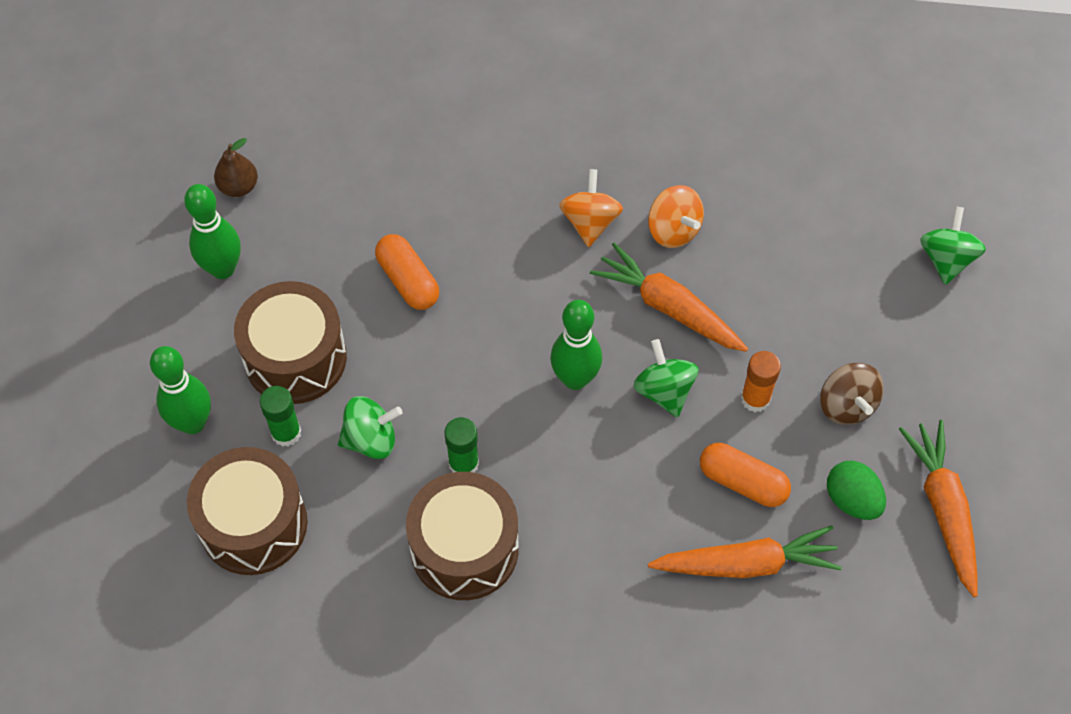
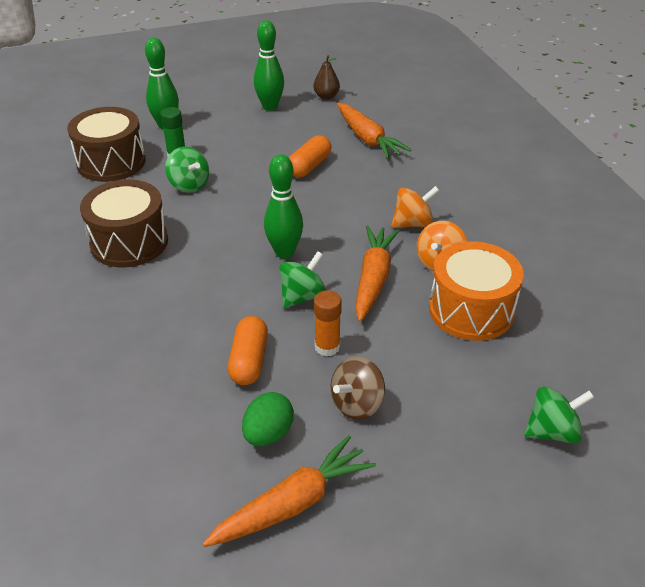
camera: 65 degrees right, 20 degrees down
brown drum [234,281,347,404] -> none
green glue stick [444,417,479,473] -> none
orange carrot [648,525,842,578] -> orange carrot moved to [337,103,411,159]
none -> orange drum [429,241,524,341]

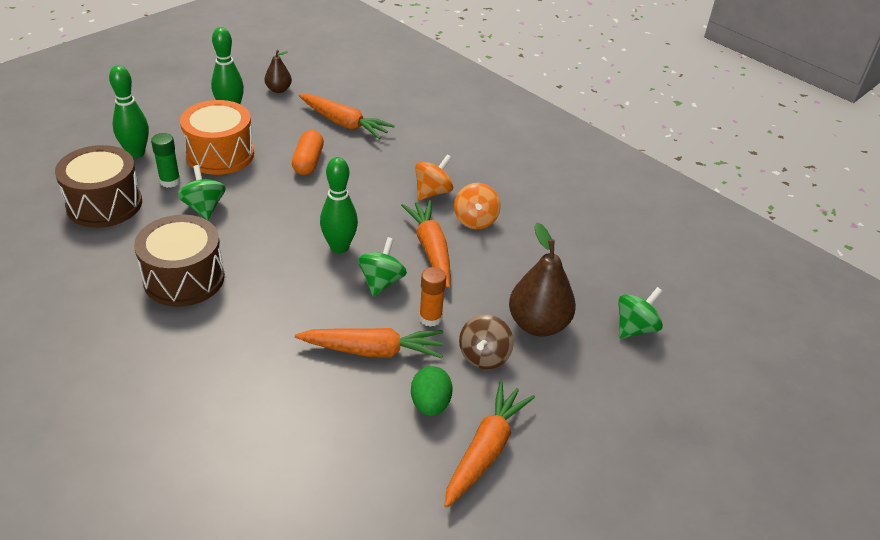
camera: 30 degrees left, 0 degrees up
green spinning top [165,147,209,193] -> green spinning top turned 135 degrees counterclockwise [178,165,226,220]
orange capsule [228,316,268,385] -> orange carrot [295,328,443,358]
orange drum [429,241,524,341] -> orange drum moved to [180,100,254,175]
none -> brown pear [509,223,576,337]

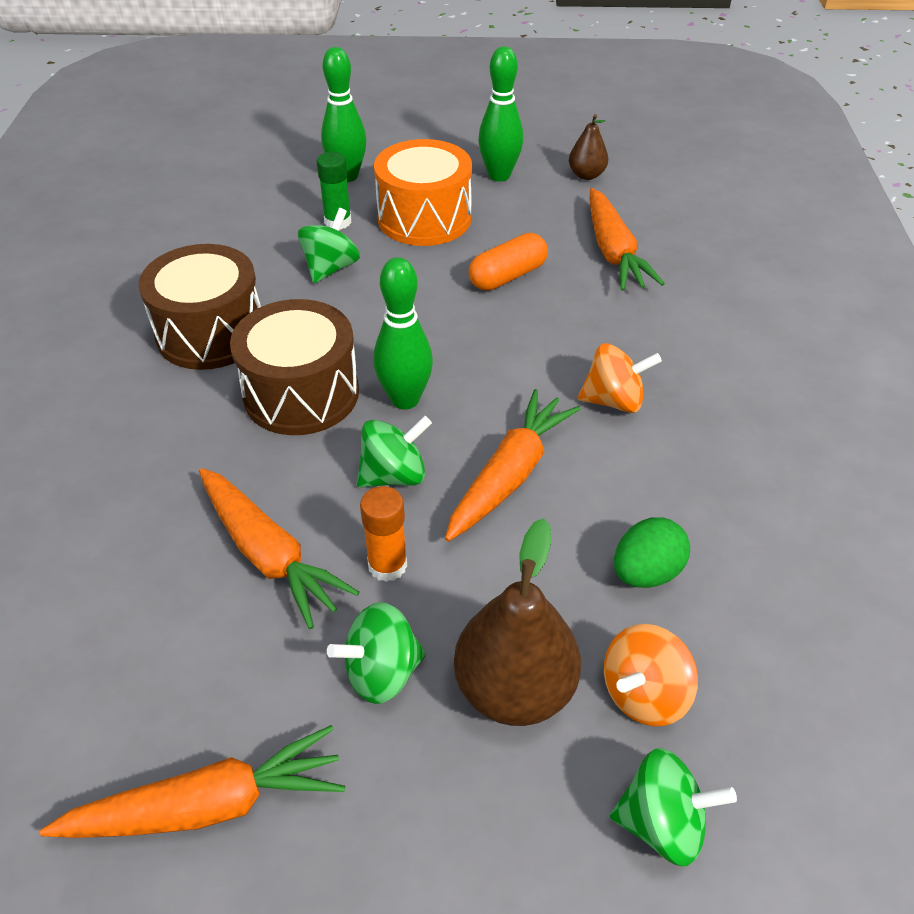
camera: 50 degrees right, 5 degrees up
brown drum [55,145,142,228] -> brown drum moved to [230,299,359,435]
green egg [411,366,452,416] -> green egg moved to [614,517,690,588]
orange spinning top [454,183,501,229] -> orange spinning top moved to [604,624,698,726]
brown spinning top [459,314,514,369] -> green spinning top [327,602,426,704]

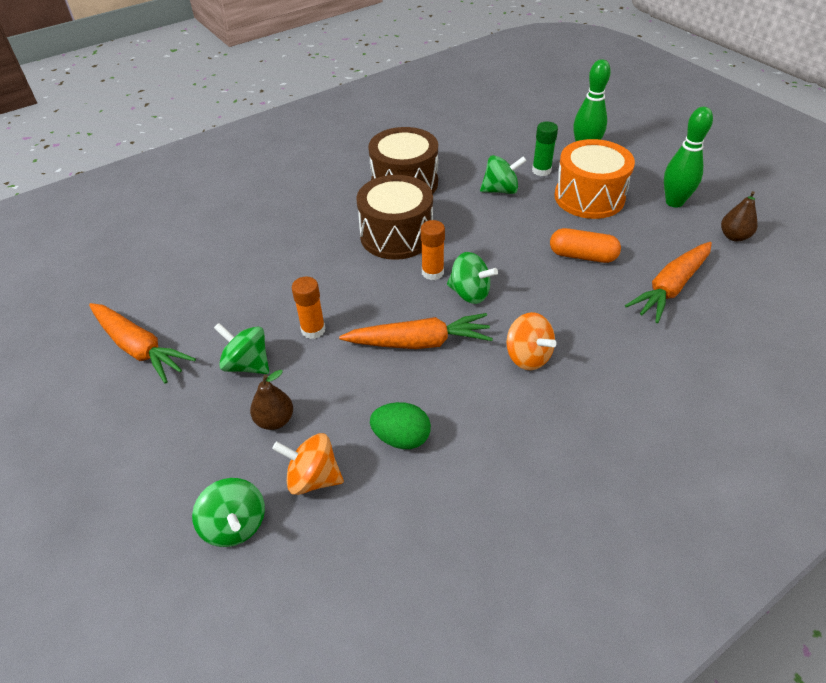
camera: 55 degrees right, 0 degrees up
orange carrot [199,468,359,629] -> none
green spinning top [357,416,432,487] -> green spinning top moved to [447,252,498,304]
green bowling pin [374,257,433,409] -> orange glue stick [421,220,445,280]
brown pear [454,518,581,726] -> brown pear [250,370,293,430], size x0.55

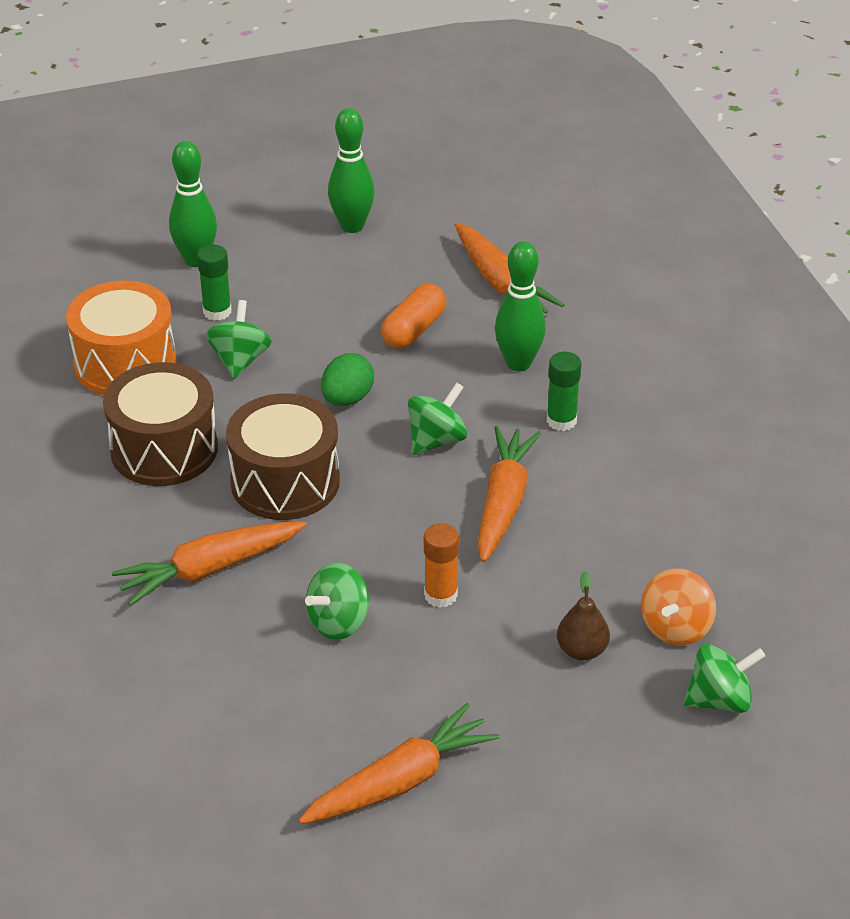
camera: 75 degrees left, 5 degrees down
green spinning top [214,323,269,374] -> green spinning top moved to [305,563,369,640]
green egg [370,402,431,449] -> green egg moved to [321,353,374,406]
orange glue stick [421,220,445,280] -> none
orange spinning top [507,312,557,370] -> green glue stick [547,352,581,431]
orange drum [554,139,635,219] -> orange drum moved to [66,281,177,395]
brown pear [721,191,758,242] -> none
none -> orange carrot [112,521,306,606]
none -> green bowling pin [495,241,546,371]

